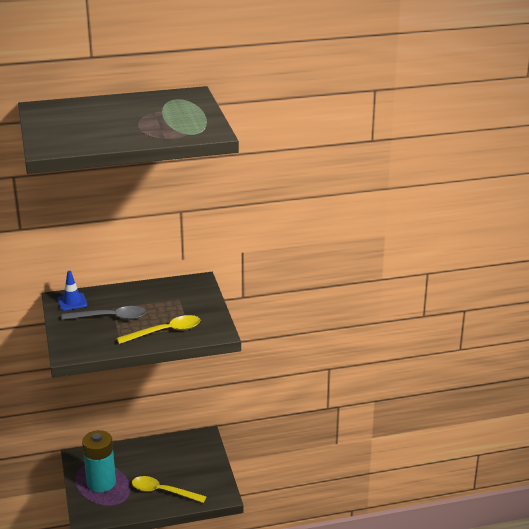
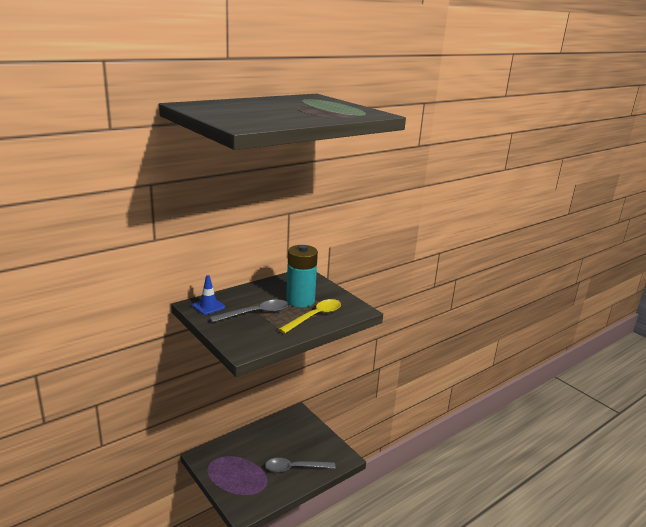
camera: 25 degrees left, 5 degrees down
turquoise battery [82,430,116,492] -> turquoise battery moved to [286,245,318,308]
yellow spoon [132,476,207,503] -> grey spoon [265,458,336,472]

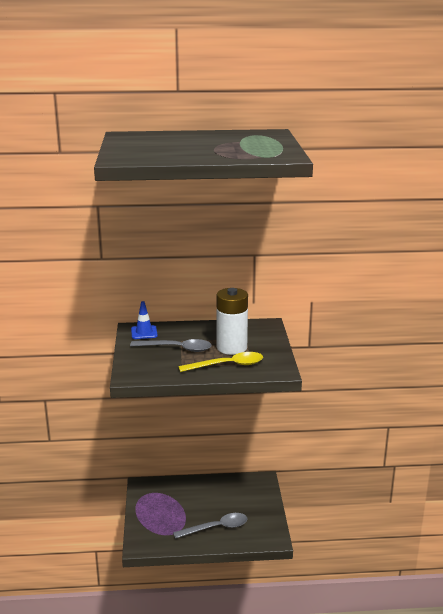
camera: 35 degrees right, 0 degrees up
grey spoon [265,458,336,472] -> grey spoon turned 135 degrees clockwise [173,513,247,539]
turquoise battery [286,245,318,308] -> white battery [216,288,248,355]

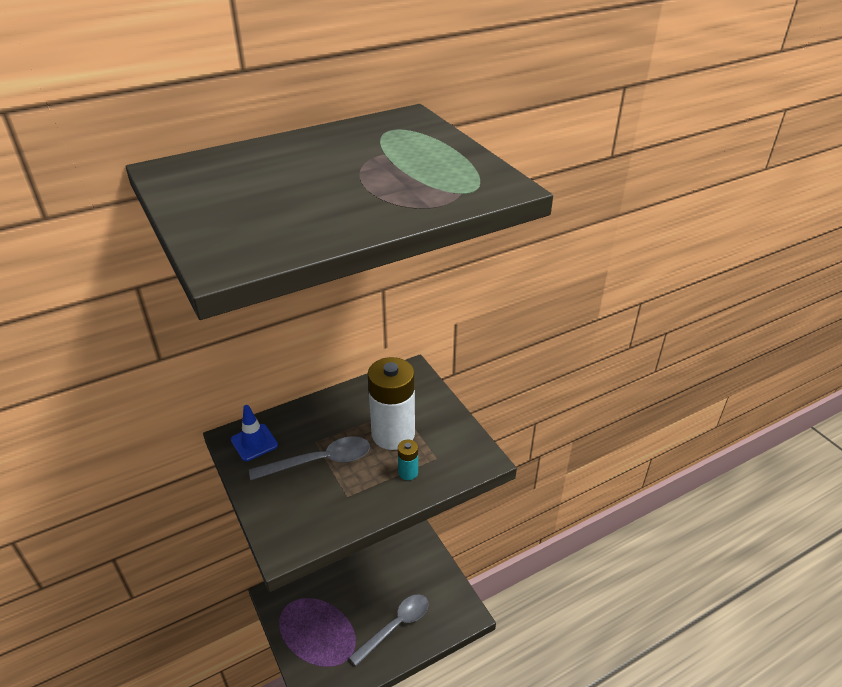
camera: 25 degrees left, 15 degrees up
yellow spoon [179,352,263,372] -> turquoise battery [398,440,418,480]

